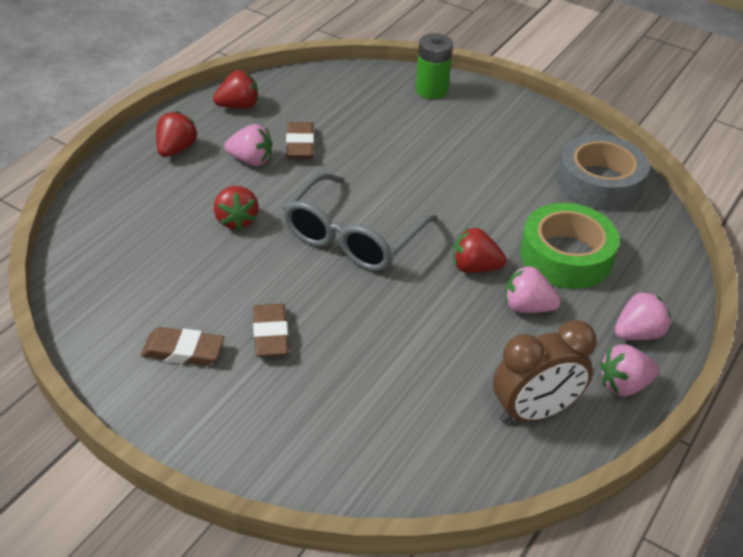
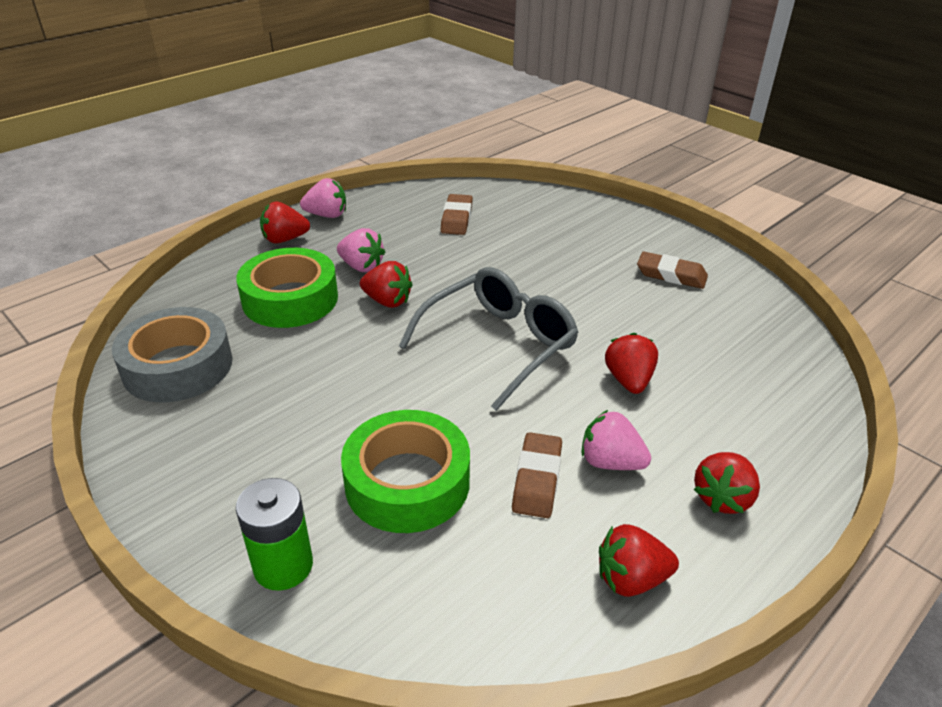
camera: 165 degrees left, 5 degrees down
brown eraser [253,304,289,357] -> brown eraser moved to [441,194,473,235]
brown clock [493,320,597,424] -> none
pink strawberry [614,291,671,340] -> red strawberry [260,202,310,244]
none -> green tape [341,410,470,533]

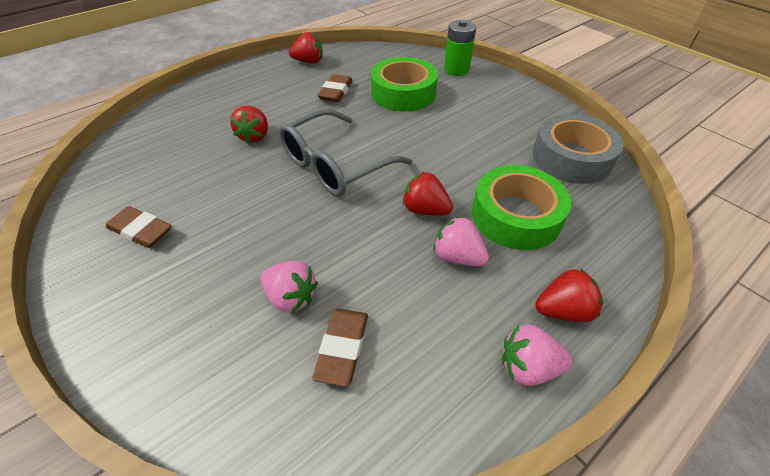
camera: 175 degrees left, 10 degrees up
pink strawberry [581,410,651,470] -> pink strawberry moved to [261,261,318,313]
red strawberry [693,452,760,514] -> none

